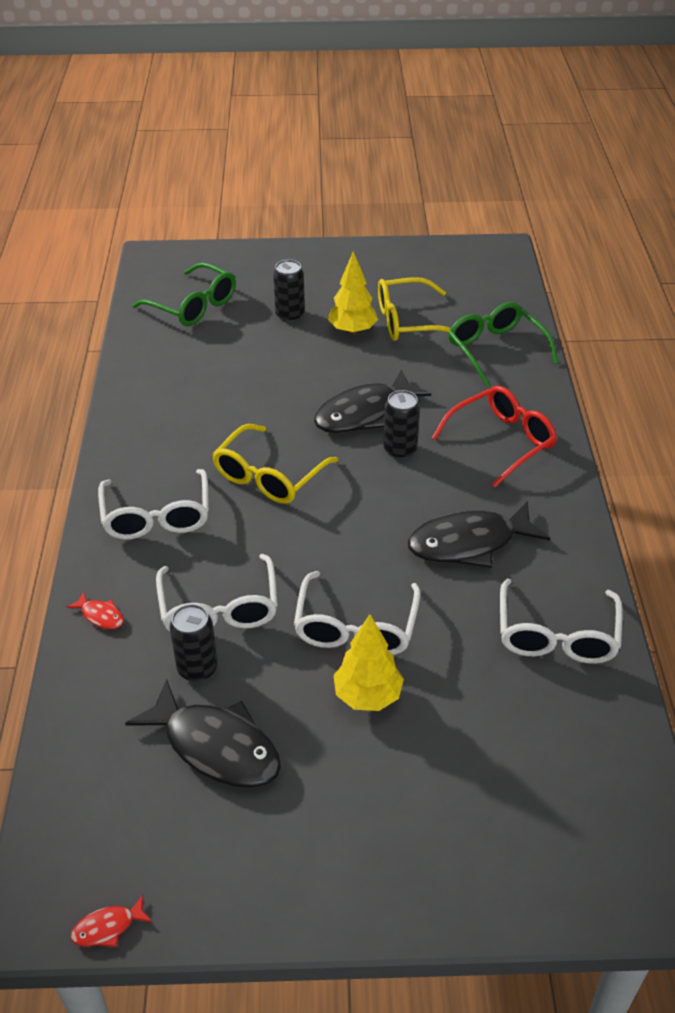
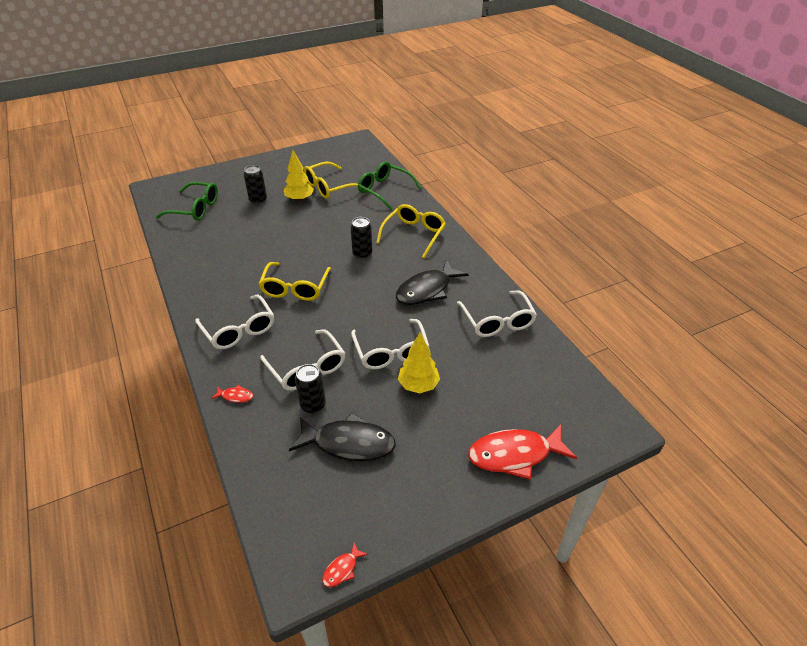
camera: 25 degrees left, 0 degrees up
black fish [314,370,431,433] -> none
red glasses [432,386,557,487] -> yellow glasses [376,204,446,258]
none -> red fish [468,424,577,480]

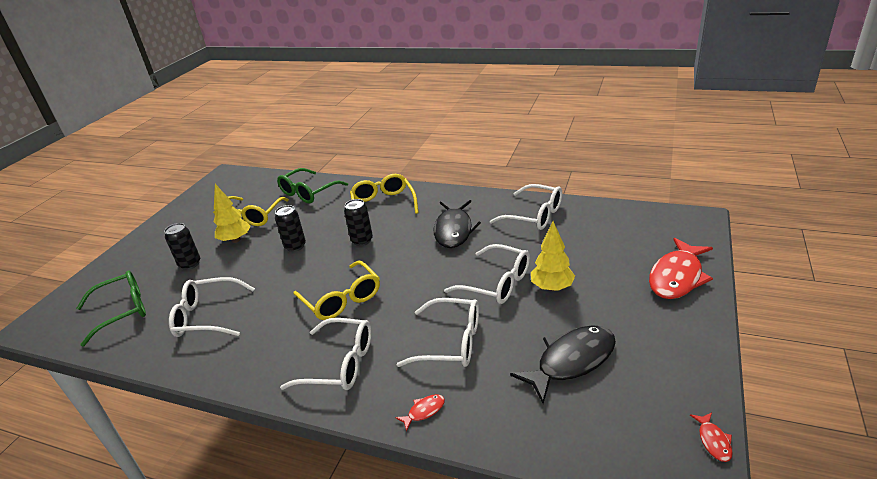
camera: 40 degrees left, 10 degrees down
black can [295,364,326,414] -> black can moved to [275,205,306,252]
green glasses [358,162,421,210] -> green glasses turned 45 degrees counterclockwise [277,168,348,203]
none -> white glasses [169,277,255,337]

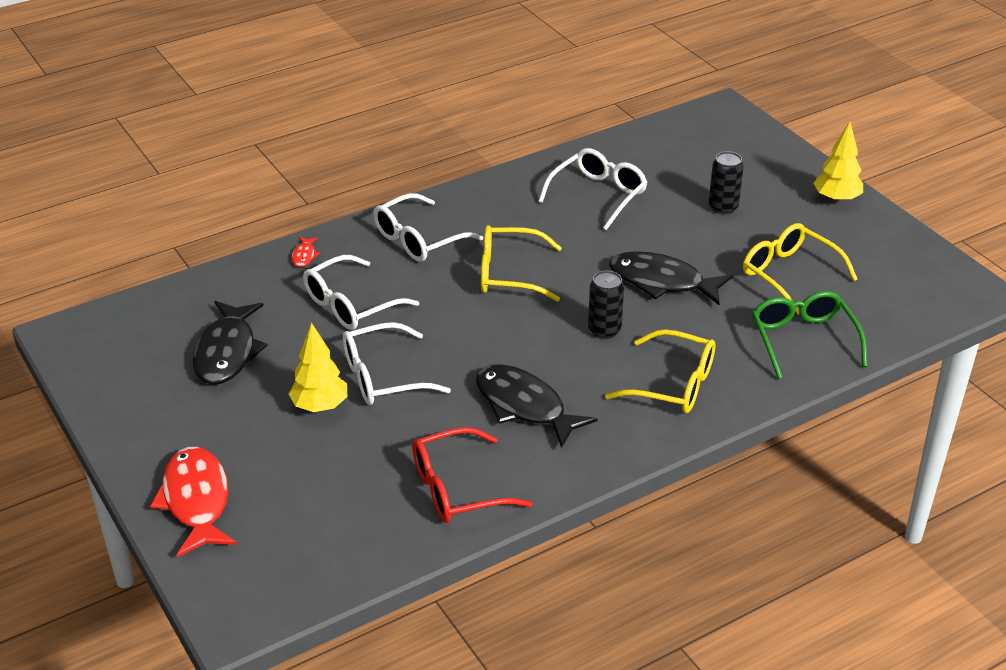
camera: 125 degrees right, 5 degrees up
green glasses [76,270,146,347] -> none
yellow tree [213,184,251,243] -> yellow tree moved to [813,122,863,203]
black can [275,205,306,252] -> black fish [609,251,733,305]
white glasses [490,184,562,230] -> red glasses [412,427,533,523]
red fish [690,412,733,462] -> none

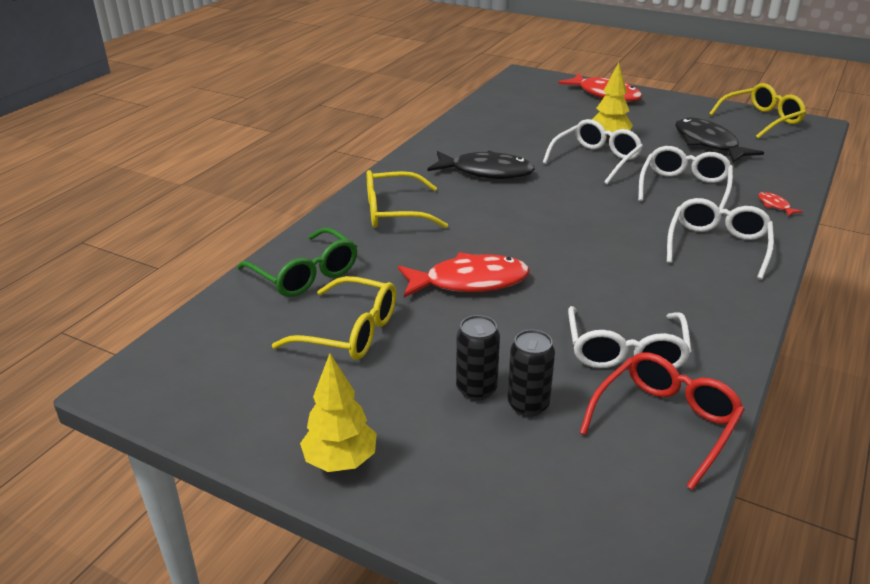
camera: 150 degrees right, 5 degrees down
red glasses [412,427,533,523] -> red glasses moved to [580,352,745,490]
yellow glasses [481,225,562,302] -> yellow glasses moved to [709,83,806,139]
black can [588,270,624,339] -> black can moved to [508,330,555,417]
black fish [609,251,733,305] -> red fish [398,252,529,298]

